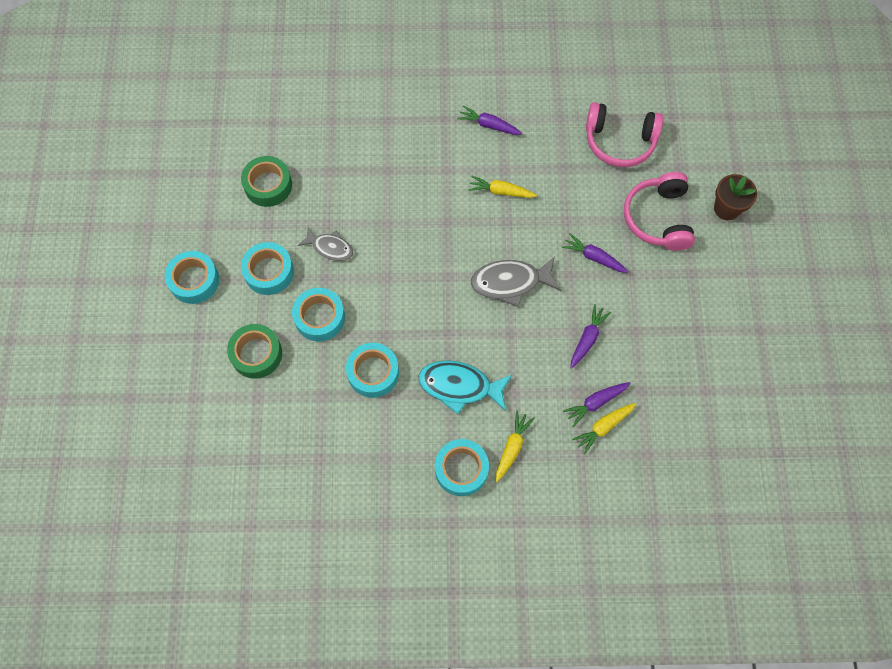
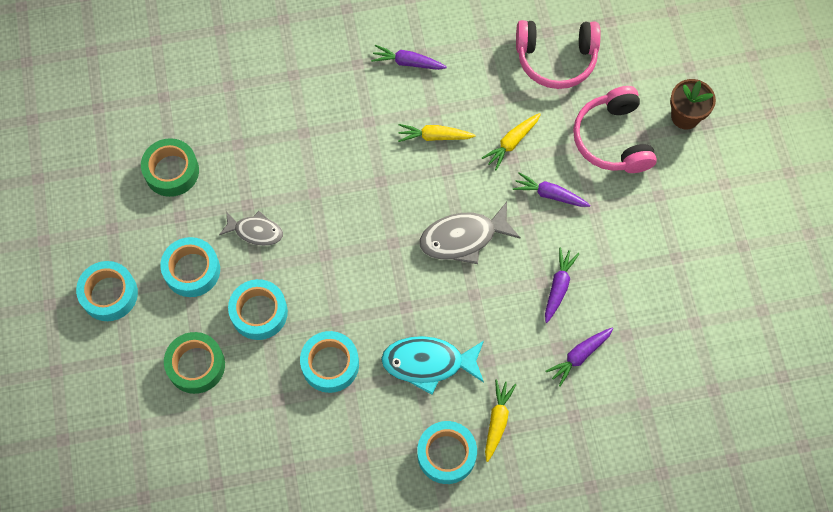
camera: 10 degrees left, 0 degrees up
yellow carrot [572,403,636,454] -> yellow carrot moved to [482,113,541,170]

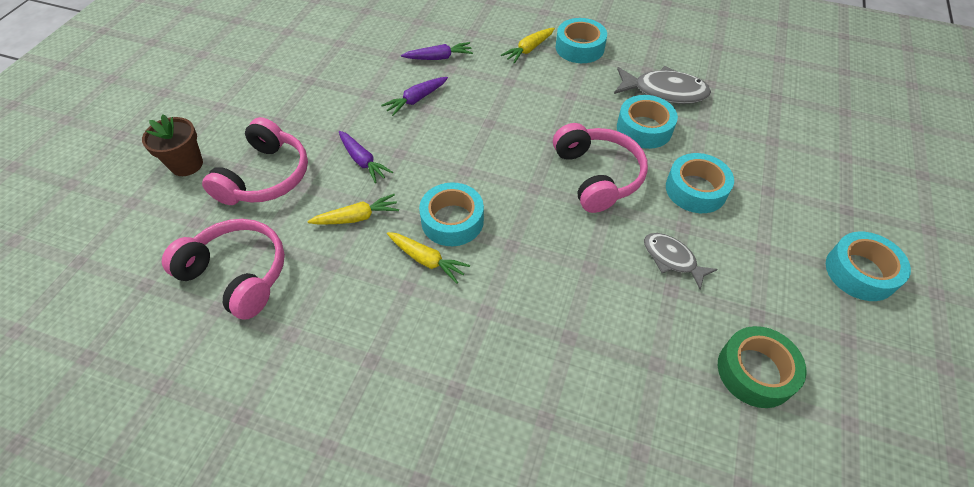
camera: 150 degrees left, 15 degrees down
turquoise tape [160,237,220,297] -> turquoise tape moved to [419,182,484,246]
green tape [164,332,225,394] -> none
purple carrot [371,45,447,70] -> none
turquoise fish [381,336,484,395] -> none
grey fish [420,202,521,264] -> grey fish moved to [614,66,711,104]
none -> pink headphones [553,123,648,213]

